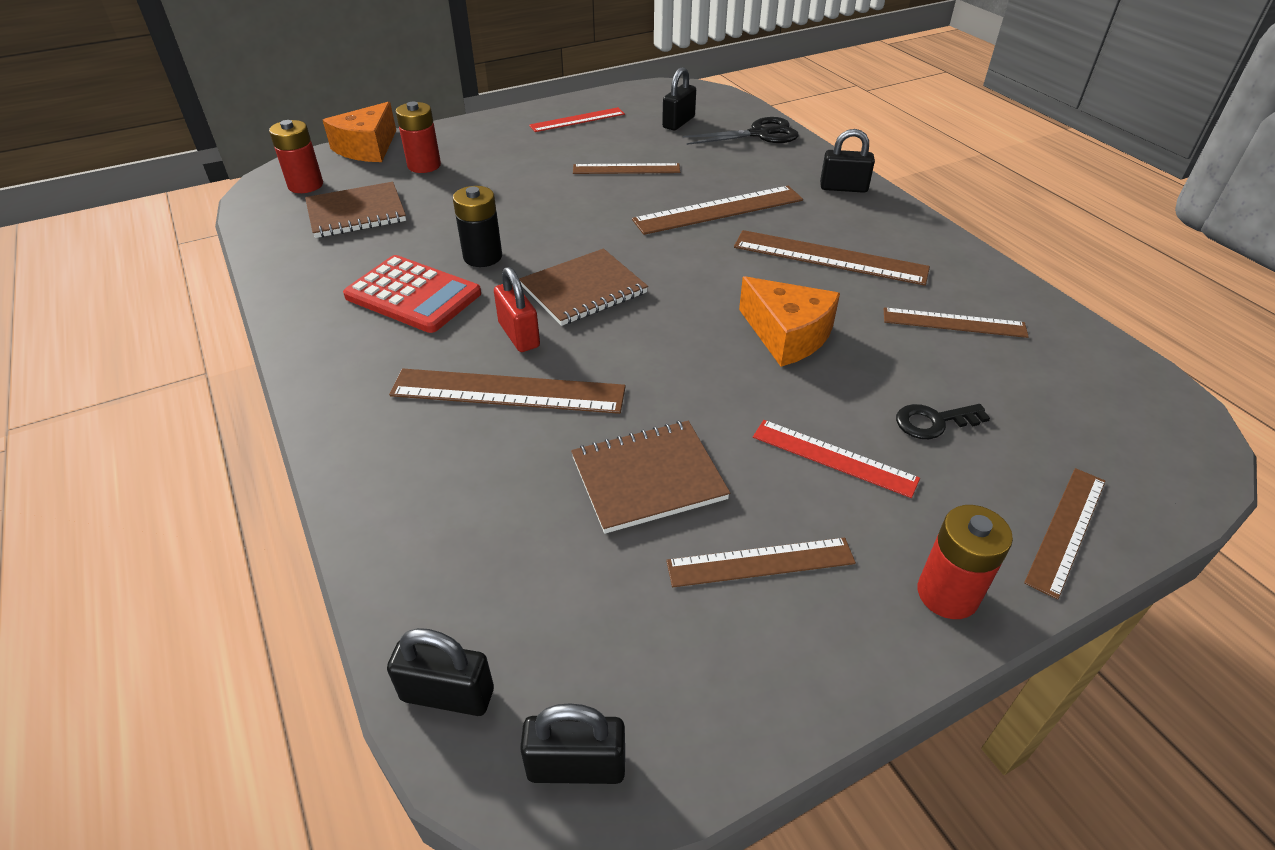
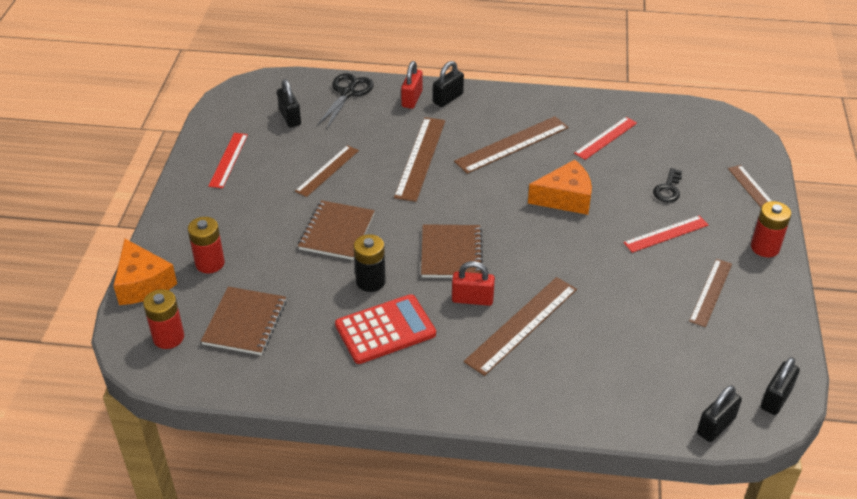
camera: 55 degrees left, 0 degrees up
brown notebook [571,421,730,534] -> brown notebook moved to [298,200,375,260]
brown ruler [884,308,1029,338] -> red ruler [574,117,637,160]
none -> red padlock [401,61,423,109]

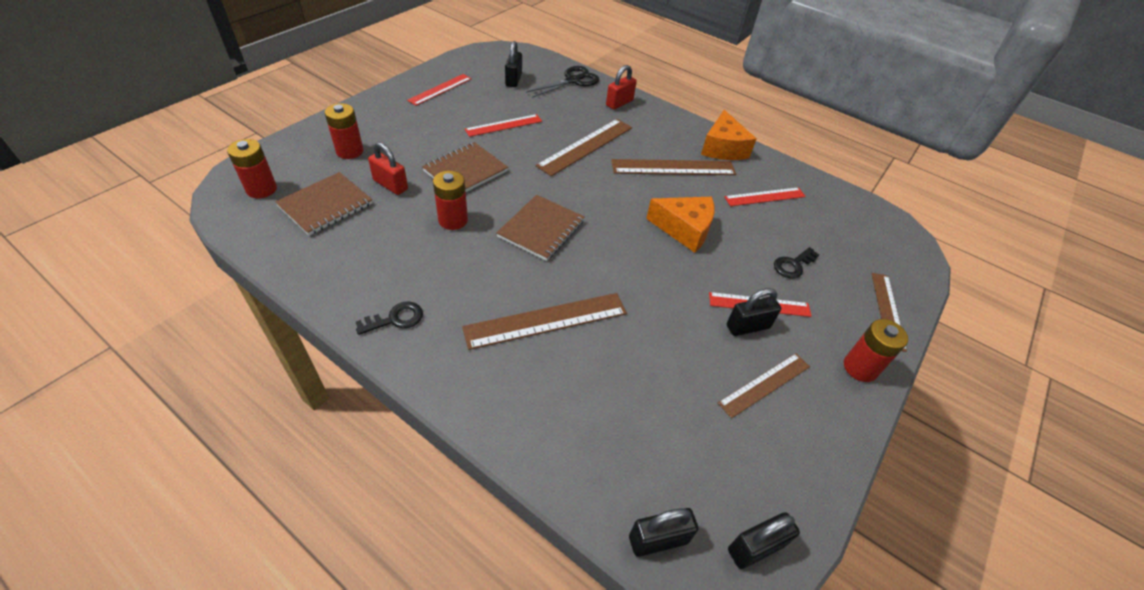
camera: 25 degrees right, 5 degrees up
orange cheese [113,239,177,305] -> orange cheese moved to [701,110,756,160]
brown ruler [295,145,359,197] -> red ruler [465,114,542,137]
red calculator [335,294,436,364] -> none
black battery [354,234,386,292] -> red battery [433,171,468,230]
black padlock [433,61,464,107] -> black padlock moved to [727,288,781,336]
red padlock [452,261,495,306] -> red padlock moved to [368,142,408,195]
none -> black key [356,301,423,335]

